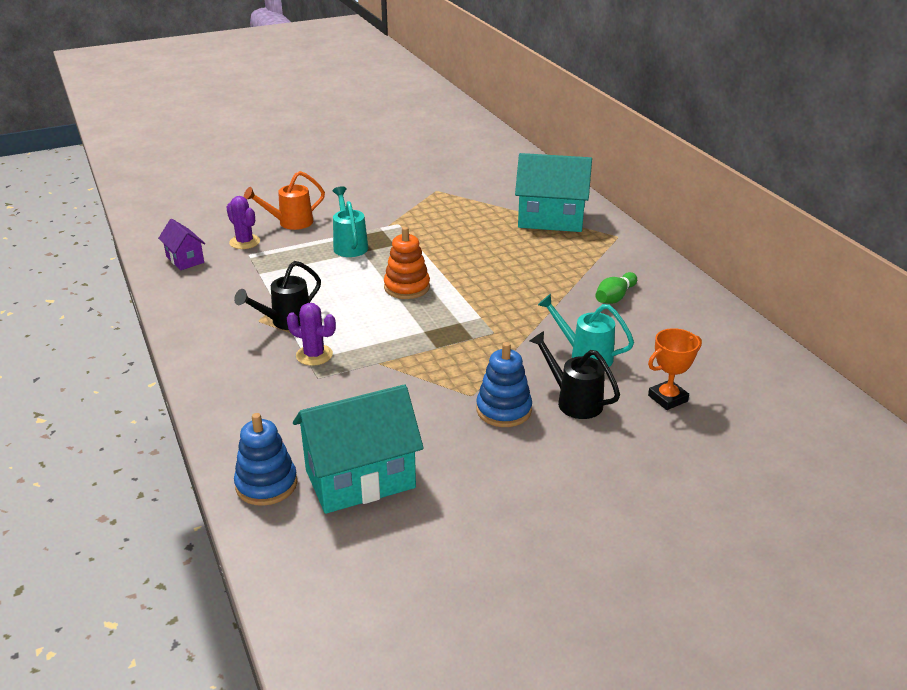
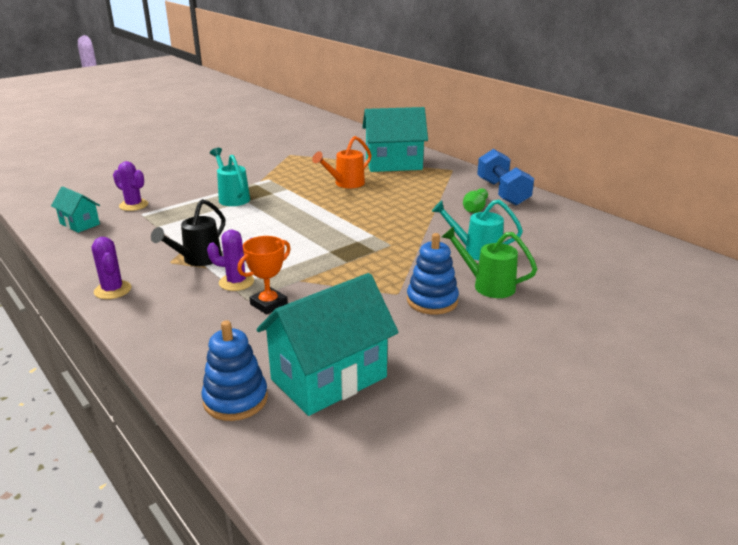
camera: 15 degrees left, 5 degrees down
purple house [158,219,205,270] -> turquoise house [51,186,100,233]
orange watering can [244,171,325,230] -> orange watering can moved to [312,136,372,188]
orange stacking toy [384,227,430,299] -> none
black watering can [530,331,620,419] -> green watering can [442,226,537,298]
orange trophy [648,328,702,410] -> orange trophy moved to [238,236,291,314]
none -> purple cactus [92,237,131,299]
none -> blue dumbbell [477,149,534,206]

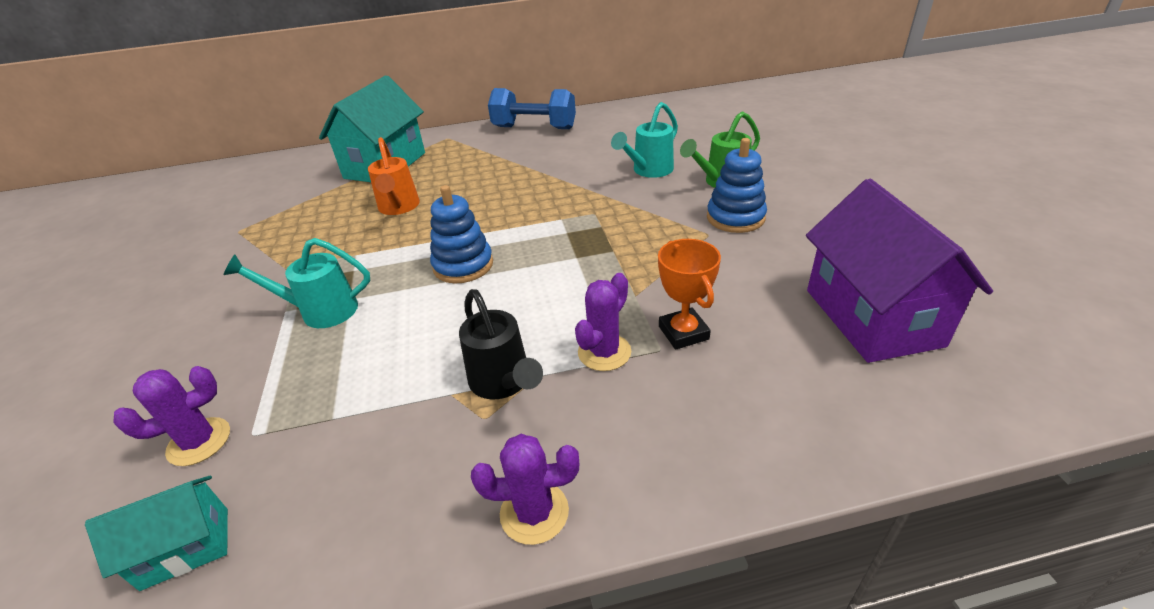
camera: 60 degrees left, 10 degrees up
blue stacking toy [201,320,268,421] -> blue stacking toy moved to [430,185,493,283]
turquoise house [257,273,399,416] -> purple house [806,179,993,363]
green bowling pin [463,188,488,213] -> none

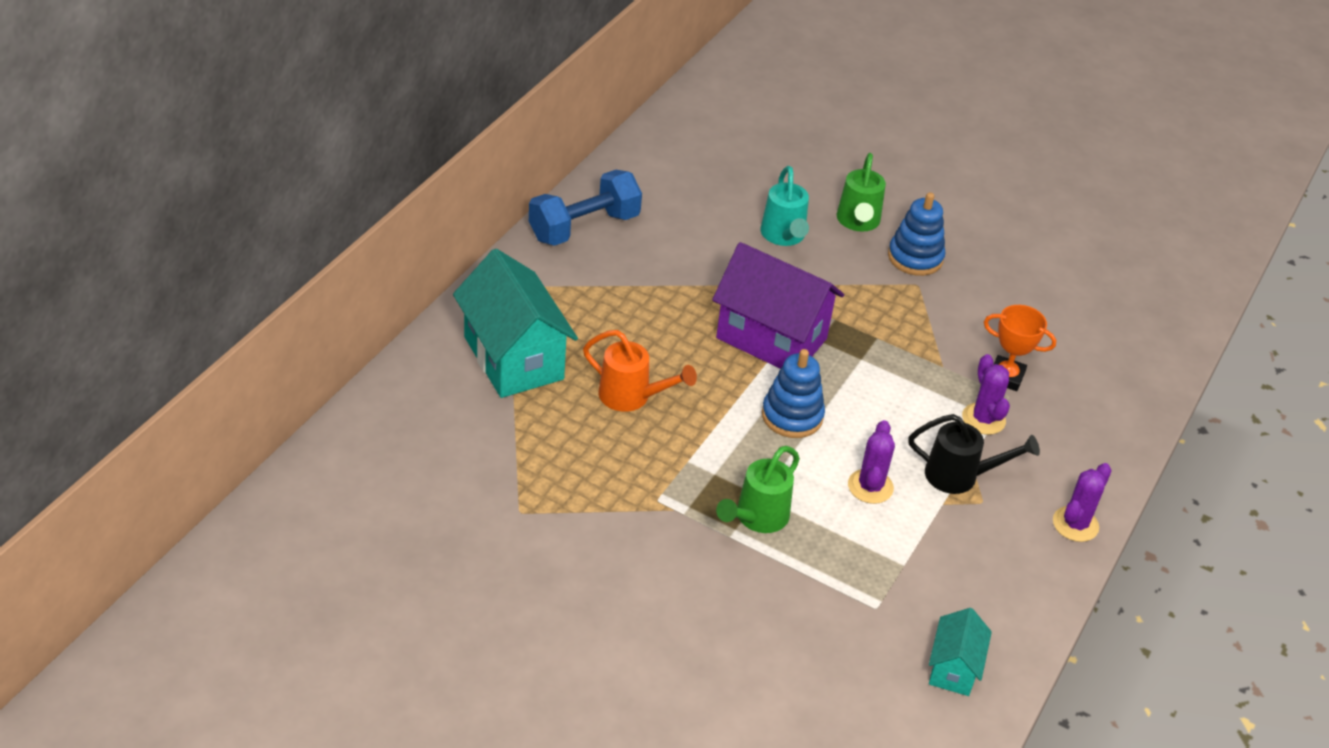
camera: 55 degrees left, 5 degrees up
purple cactus [113,366,230,466] -> purple cactus moved to [848,420,895,504]
turquoise watering can [224,238,370,328] -> green watering can [716,446,800,533]
purple house [806,179,993,363] -> purple house moved to [712,242,844,369]

